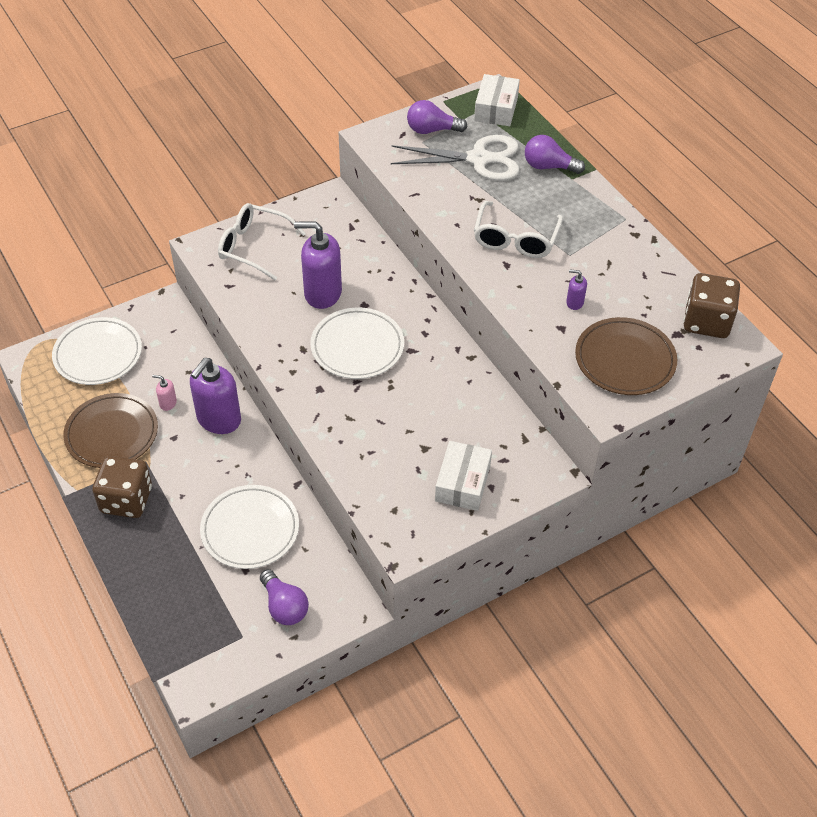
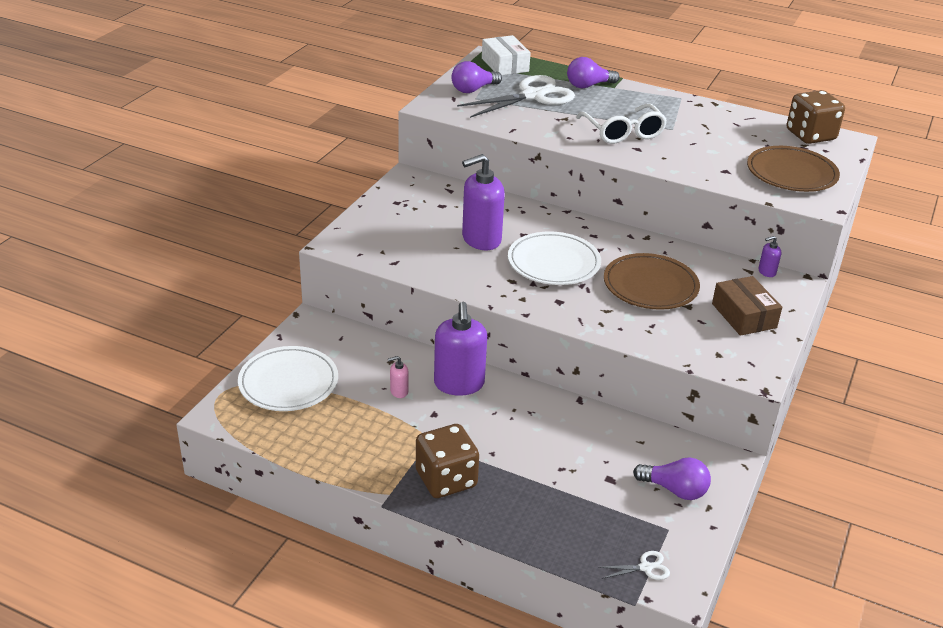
camera: 35 degrees left, 15 degrees down
brown plate [63,393,158,468] -> brown plate moved to [604,253,700,310]
white plate [200,485,299,569] -> none
white glasses [218,203,306,280] -> none
white box [435,441,492,511] -> brown box [712,276,782,336]
purple soap dispenser [566,269,587,310] -> purple soap dispenser moved to [758,236,781,277]
none -> white scissors [598,551,670,580]

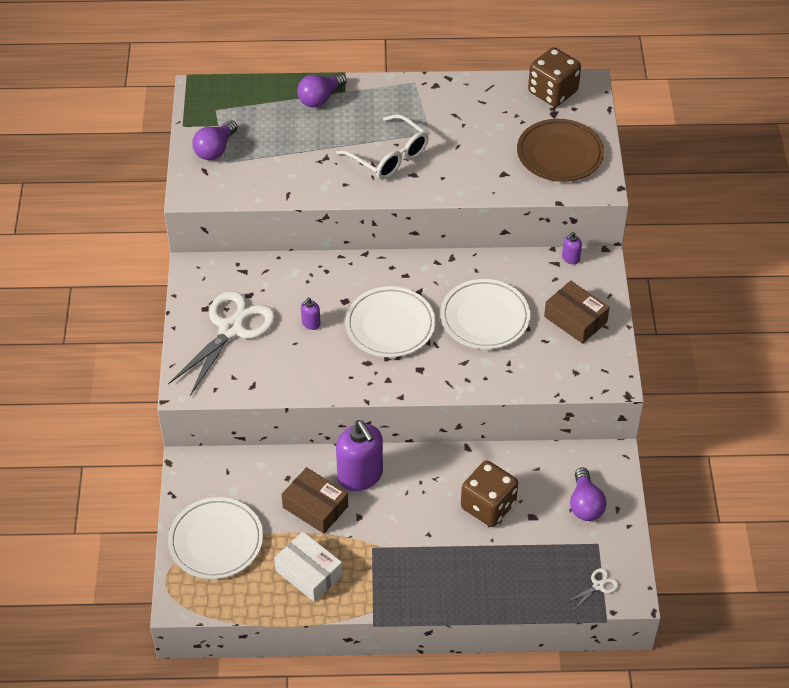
camera: 25 degrees left, 15 degrees up
pink soap dispenser [388,356,409,398] -> brown box [282,467,348,534]
brown dice [416,424,479,498] -> brown dice moved to [461,460,518,527]
white scissors [457,75,575,118] -> white scissors moved to [168,291,276,396]
purple soap dispenser [462,154,505,250] -> purple soap dispenser [301,298,320,330], size x0.44
white box [482,35,531,75] -> white box moved to [274,531,343,602]
brown plate [604,253,700,310] -> white plate [440,279,530,349]
purple light bulb [633,457,711,500] -> purple light bulb turned 90 degrees clockwise [570,467,607,521]

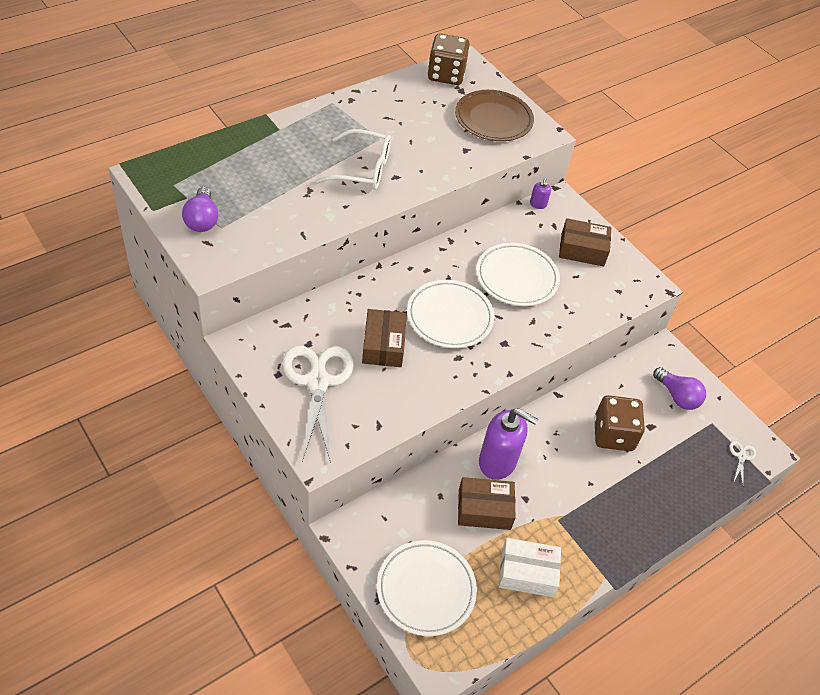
camera: 40 degrees left, 0 degrees up
purple light bulb [297,73,347,107] -> none
purple soap dispenser [301,298,320,330] -> brown box [362,309,407,367]

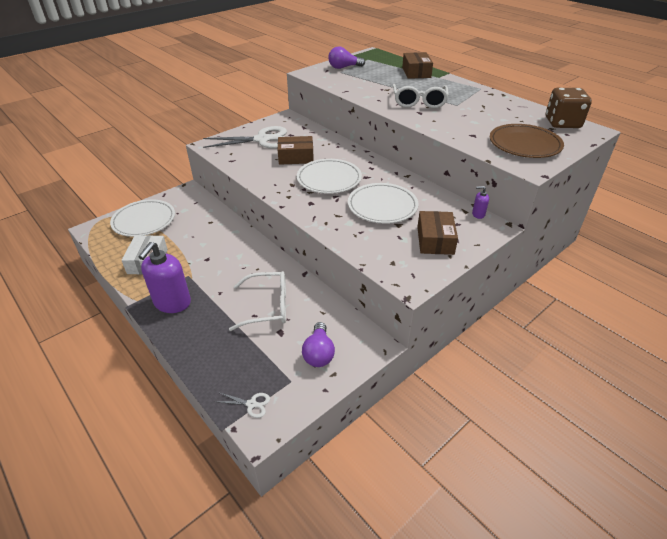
camera: 90 degrees right, 10 degrees down
brown box [458,477,516,530] -> brown box moved to [402,52,433,79]
purple soap dispenser [479,408,538,480] -> purple soap dispenser moved to [138,242,191,313]
brown dice [594,395,645,451] -> white glasses [229,271,286,331]
purple light bulb [653,367,706,410] -> purple light bulb turned 45 degrees counterclockwise [302,322,335,367]

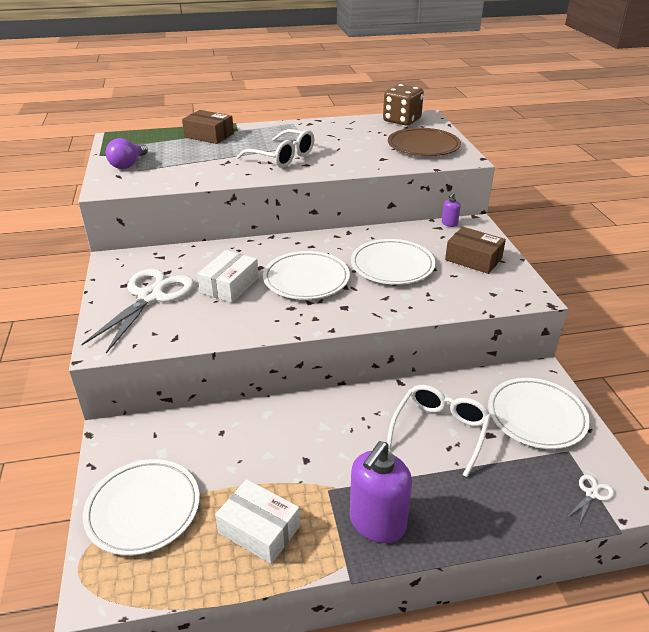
camera: 60 degrees left, 5 degrees down
purple soap dispenser [138,242,191,313] -> purple soap dispenser turned 75 degrees clockwise [350,441,412,543]
brown box [278,136,314,165] -> white box [197,250,259,303]
purple light bulb [302,322,335,367] -> white plate [488,378,590,449]

